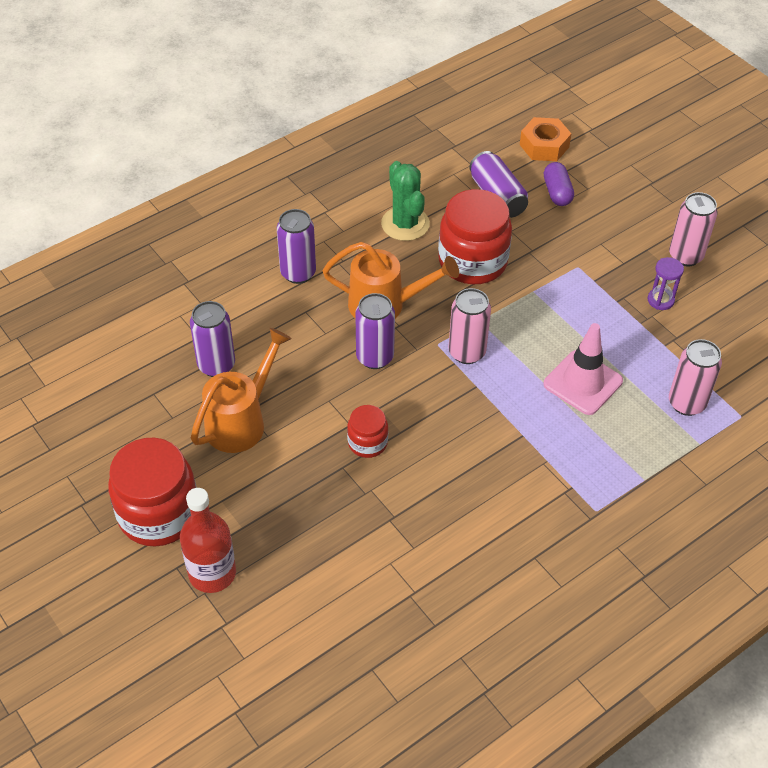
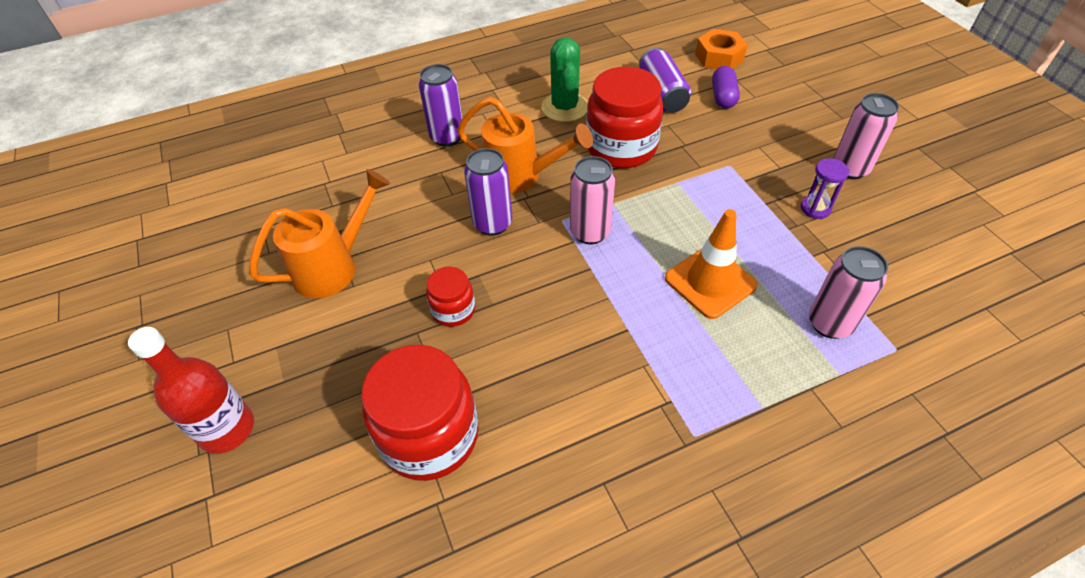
camera: 15 degrees right, 0 degrees up
red jar [108,438,197,546] -> red jar moved to [361,345,479,481]
purple can [190,301,235,377] -> none
pink traffic cone [543,323,623,415] -> orange traffic cone [665,209,758,319]

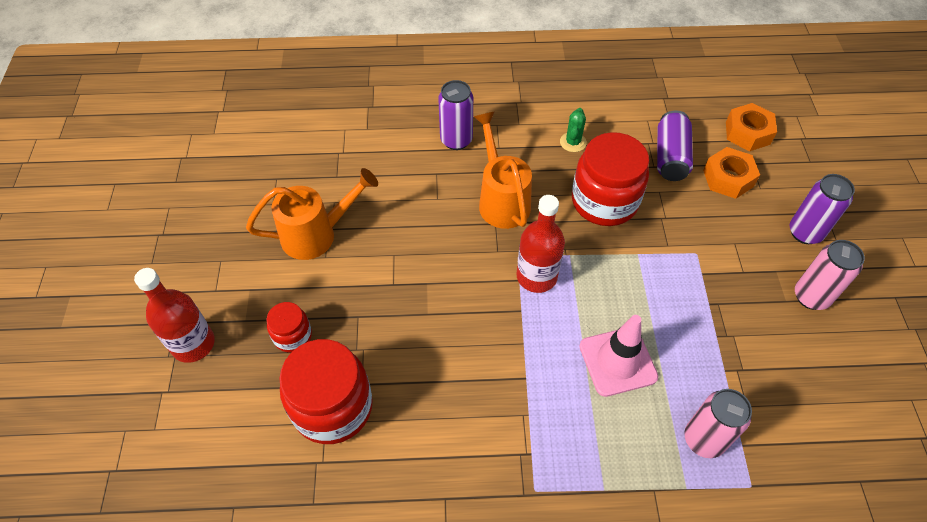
camera: 20 degrees right, 5 degrees up
red jar [426,267,475,327] -> red jar moved to [266,302,312,353]
orange watering can [457,97,593,193] -> orange watering can turned 150 degrees counterclockwise [474,112,532,229]
purple can [464,148,512,236] -> purple can moved to [790,174,855,244]
green cactus [541,37,588,122] -> green cactus [560,108,587,152], size x0.59
pink can [570,156,615,244] -> red bottle [517,195,565,293]
orange traffic cone [665,209,758,319] -> pink traffic cone [579,315,658,397]
purple capsule [712,66,740,109] -> orange nut [703,147,760,199]
purple hourglass [801,158,849,219] -> none

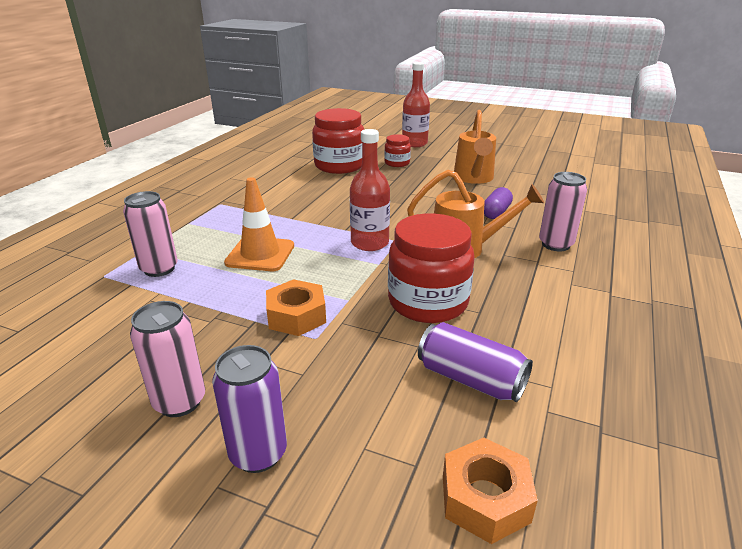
camera: 115 degrees right, 25 degrees down
purple can [438,80,473,150] -> pink can [539,172,587,251]
green cactus [560,108,587,152] -> none
pink traffic cone [579,315,658,397] -> orange traffic cone [224,177,294,271]
orange nut [703,147,760,199] -> orange nut moved to [266,279,326,336]
none -> purple capsule [484,187,513,219]

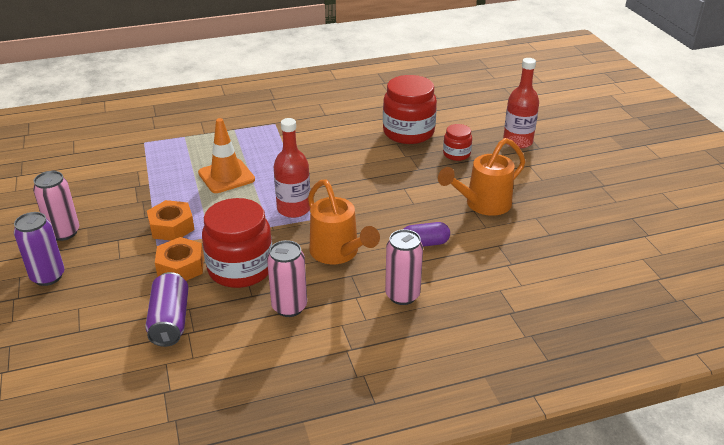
camera: 50 degrees right, 5 degrees up
pink can [123,191,178,277] -> pink can moved to [267,240,307,317]
orange nut [443,438,538,544] -> orange nut moved to [155,237,204,281]

